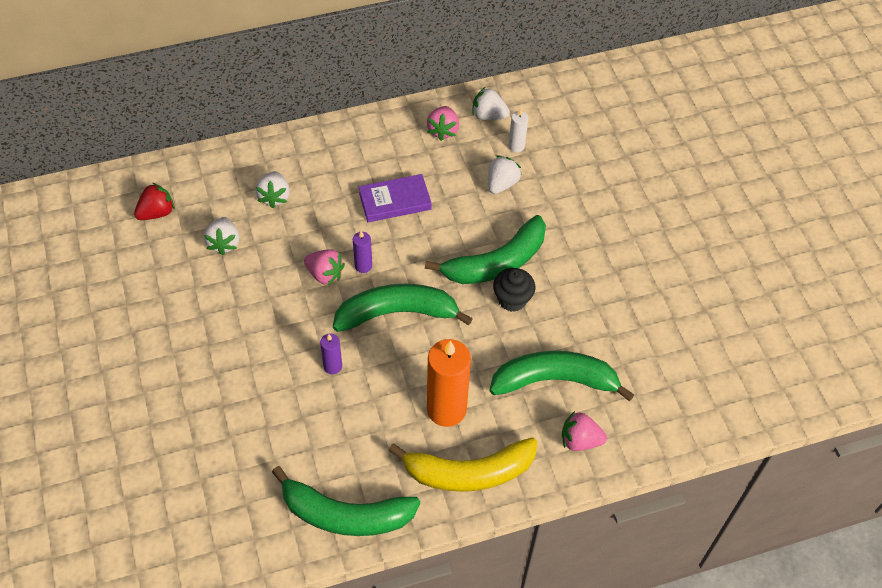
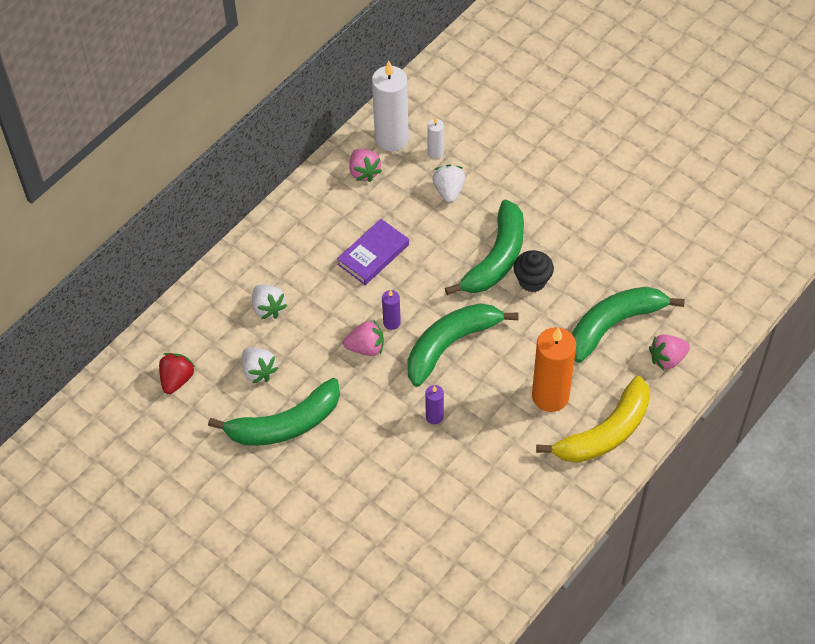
camera: 30 degrees left, 0 degrees up
green banana [272,466,420,536] -> green banana moved to [208,378,340,446]
white strawberry [472,87,510,120] -> white candle [372,61,409,151]

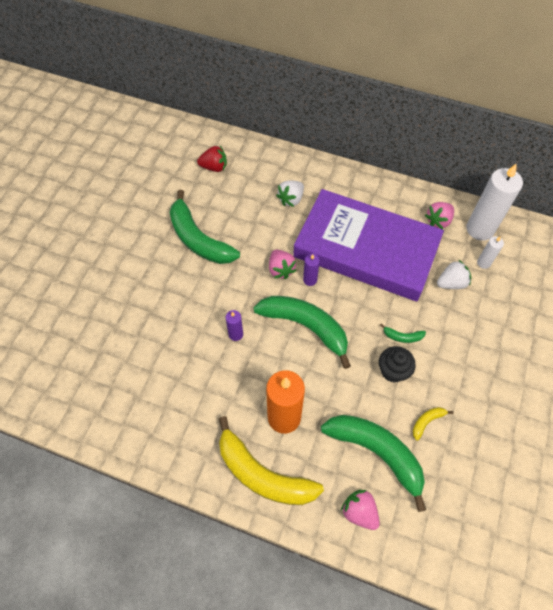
camera: 70 degrees right, 5 degrees up
white strawberry [242,347,278,384] -> none
purple book [337,219,409,285] -> purple book [293,189,444,301], size x2.43
green banana [445,200,524,295] -> green banana [380,323,426,343], size x0.41
none -> yellow banana [413,407,453,441]

